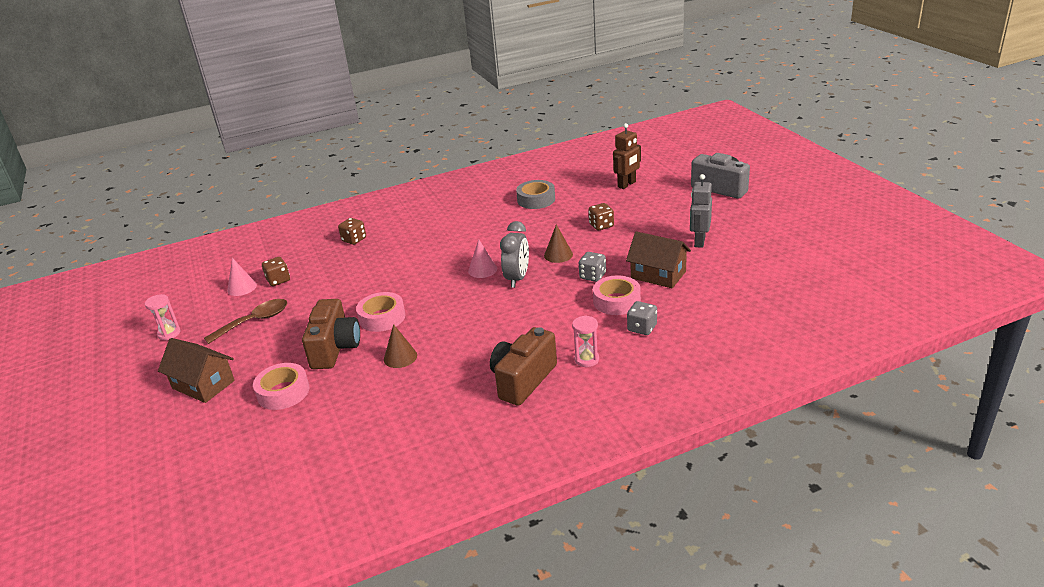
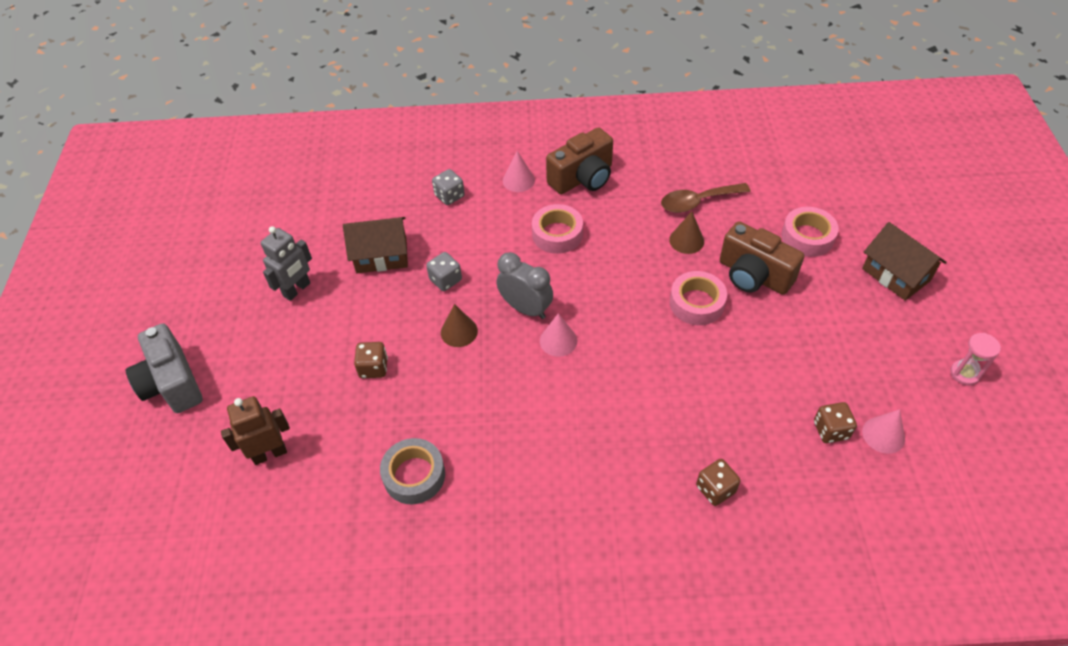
camera: 160 degrees left, 20 degrees up
brown spoon [204,299,287,344] -> brown spoon moved to [661,183,751,213]
brown camera [302,299,360,369] -> brown camera turned 75 degrees counterclockwise [720,221,804,295]
grey clock [500,221,529,288] -> grey clock turned 90 degrees clockwise [496,252,553,319]
pink hourglass [572,315,599,367] -> pink cone [503,151,535,192]
pink tape [593,275,641,315] -> pink tape moved to [532,204,583,254]
brown house [626,231,691,288] -> brown house turned 60 degrees counterclockwise [343,217,408,273]

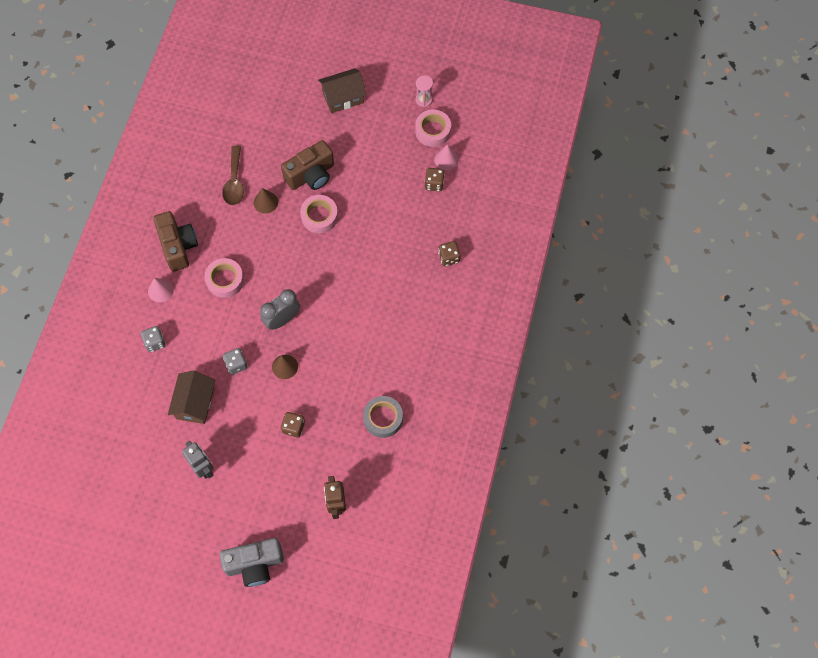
camera: 75 degrees left, 15 degrees up
pink cone [540,313,577,357] -> none
pink tape [781,207,839,257] -> pink tape moved to [415,110,451,147]

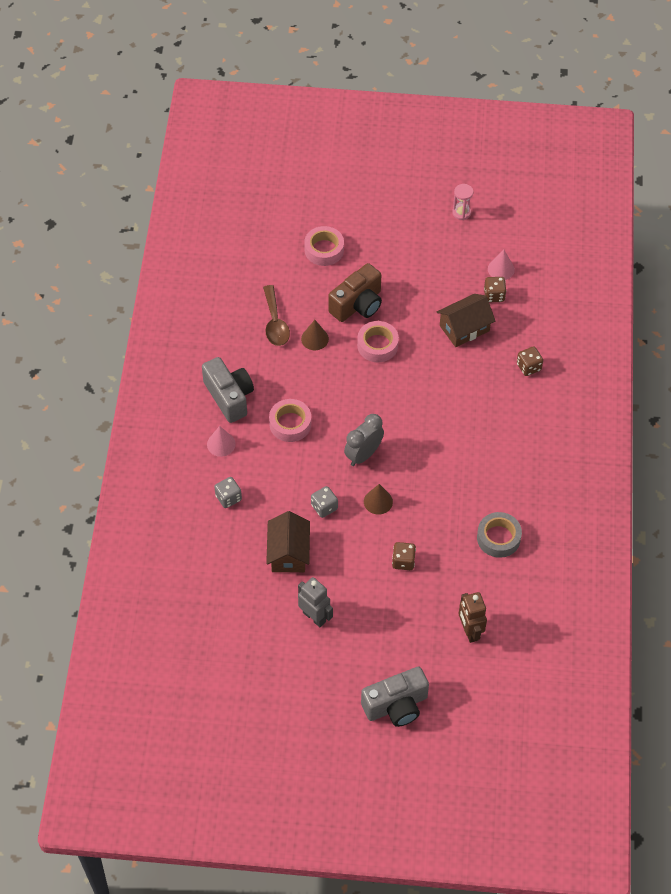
camera: 10 degrees left, 10 degrees down
brown camera [153,211,198,272] -> grey camera [202,357,254,423]
brown house [318,68,367,113] -> brown house moved to [437,294,495,347]
pink tape [415,110,451,147] -> pink tape moved to [304,226,344,266]

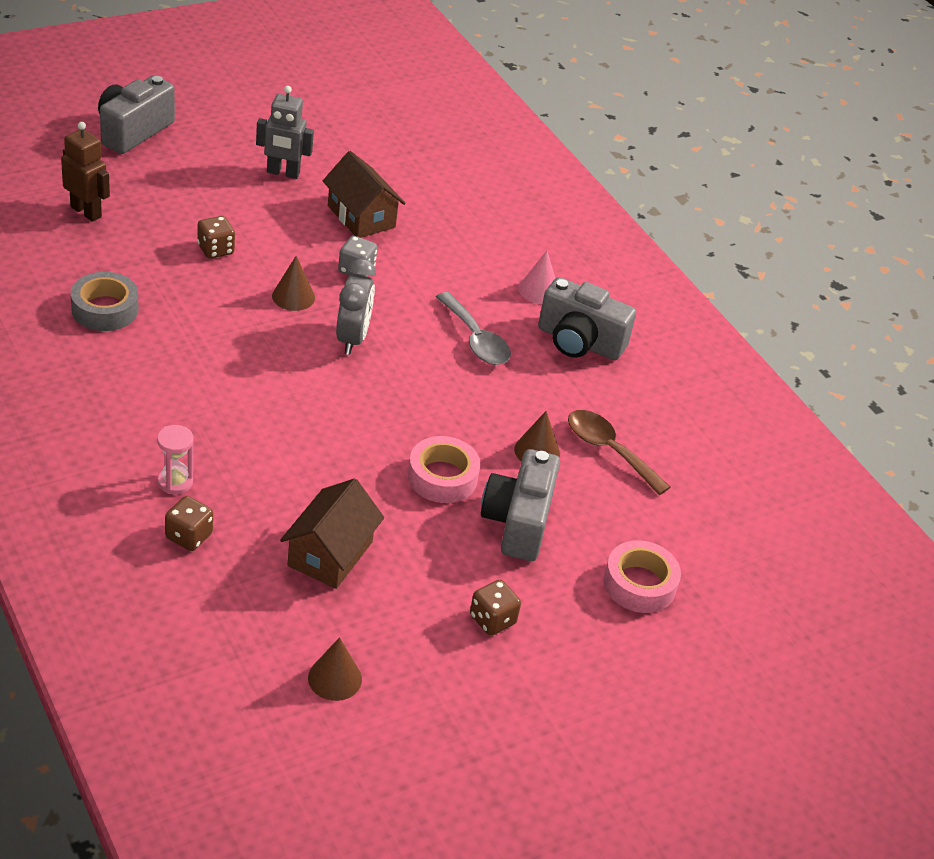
camera: 140 degrees right, 15 degrees down
grey dice [214,477,242,508] -> none
pink tape [269,399,311,442] -> grey spoon [436,292,511,365]
brown camera [328,263,382,322] -> grey camera [481,449,560,561]
pink hourglass [452,184,473,220] -> pink hourglass moved to [157,425,194,495]
brown dice [484,277,506,302] -> brown dice moved to [470,580,521,636]
pink cone [488,250,515,280] -> brown cone [308,637,362,701]

